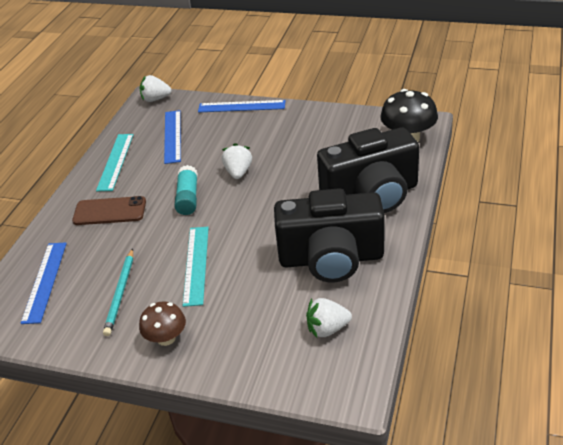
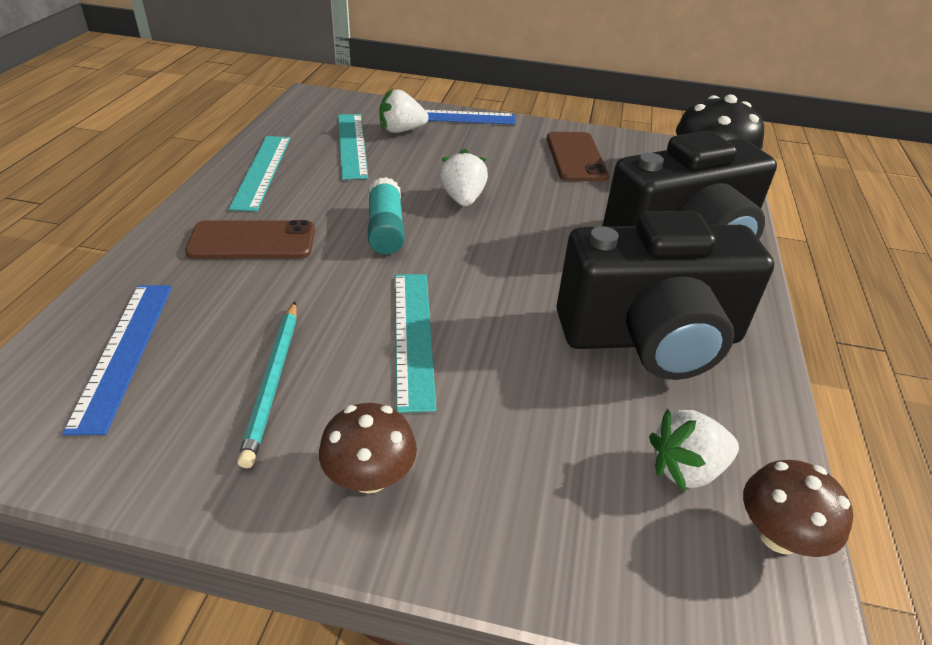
camera: 10 degrees left, 0 degrees up
white strawberry [140,75,171,102] -> white strawberry moved to [379,88,428,133]
blue ruler [164,110,181,164] -> turquoise ruler [338,114,368,180]
none -> brown phone [547,132,609,182]
none -> brown mushroom [743,460,853,557]

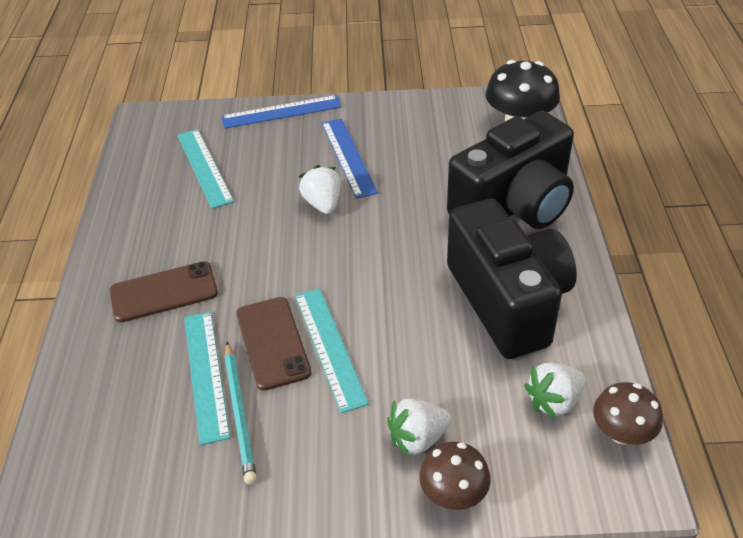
camera: 10 degrees left, 5 degrees up
blue ruler [62,285,172,435] -> blue ruler moved to [321,118,378,199]
turquoise ruler [229,136,290,211] -> turquoise ruler moved to [184,312,230,445]
brown mushroom [319,403,417,494] -> brown mushroom moved to [419,442,491,510]
turquoise glue stick [368,177,405,254] -> none
white strawberry [379,88,428,133] -> white strawberry moved to [387,398,452,457]
brown phone [547,132,609,182] -> brown phone moved to [236,297,311,391]
black camera [556,211,774,380] -> black camera turned 90 degrees counterclockwise [447,199,577,359]

